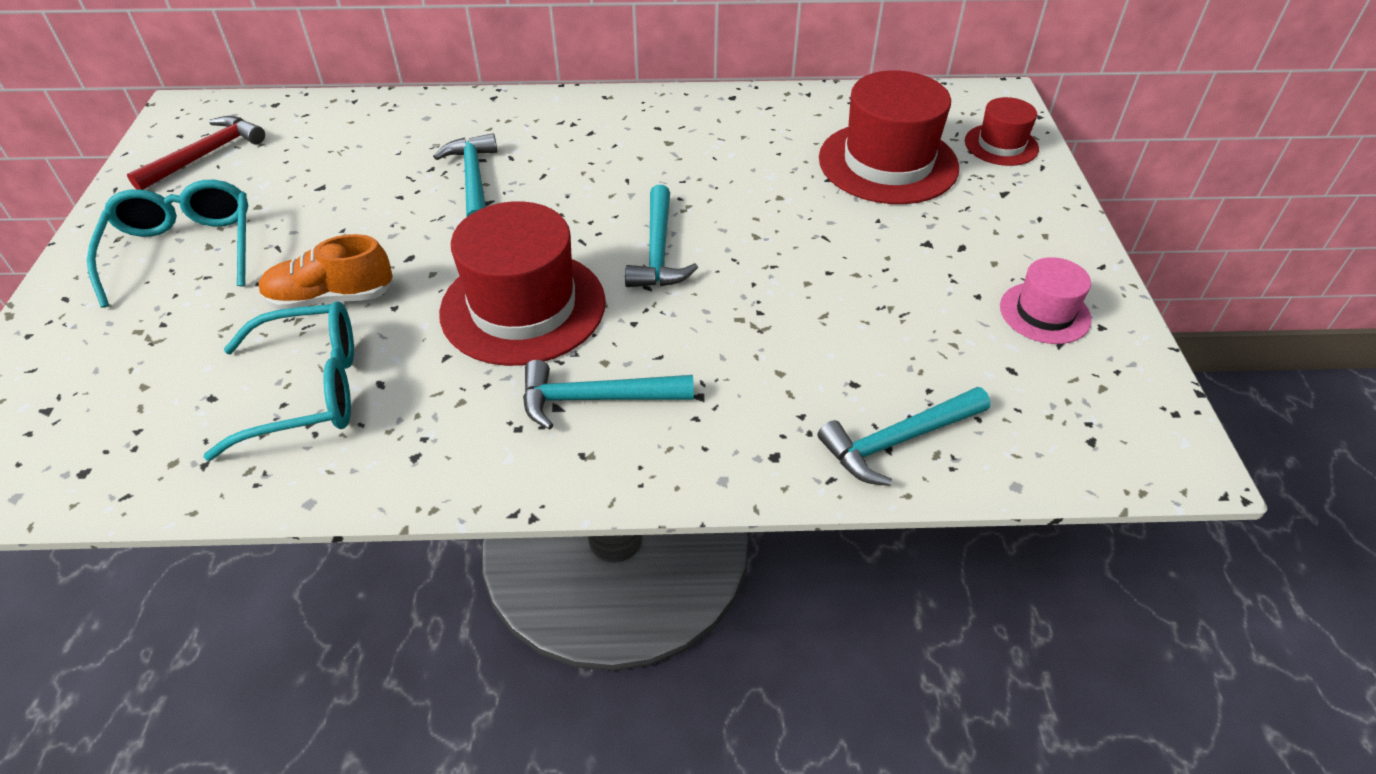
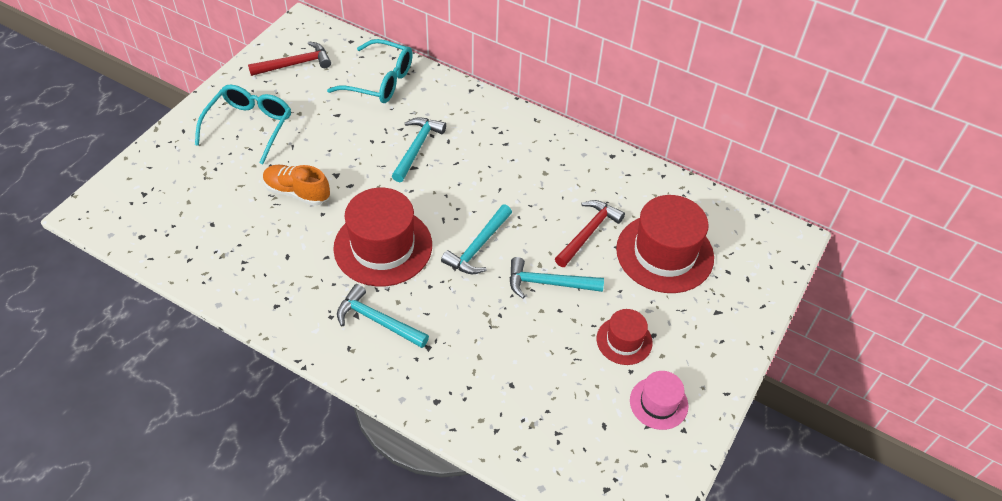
camera: 30 degrees right, 5 degrees up
turquoise glasses [203,302,354,461] -> turquoise glasses moved to [327,39,413,103]
turquoise hammer [818,387,990,486] -> turquoise hammer moved to [509,257,604,299]
red hat [965,97,1039,166] -> red hat moved to [597,309,653,365]
none -> red hammer [555,200,625,267]

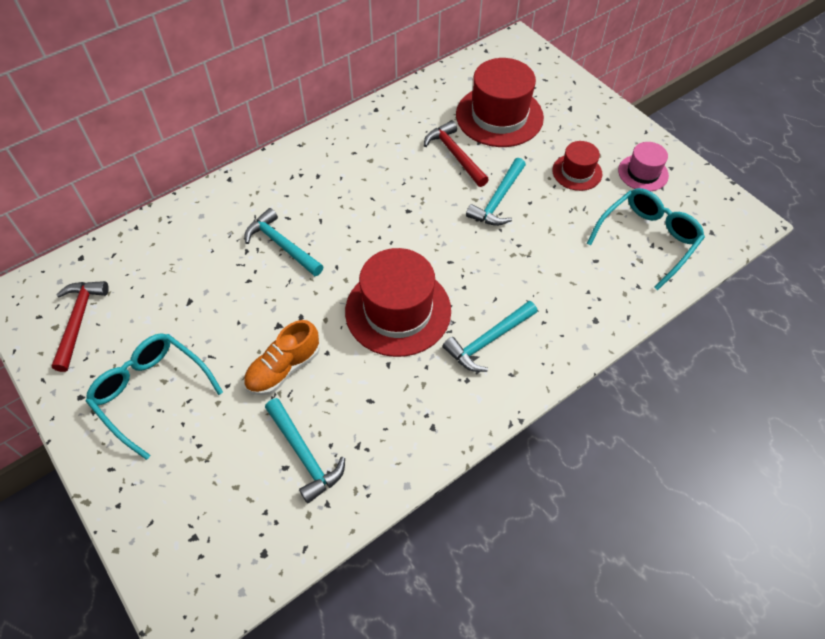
camera: 65 degrees left, 5 degrees up
turquoise glasses [327,39,413,103] -> turquoise glasses moved to [587,188,705,290]
turquoise hammer [441,204,512,274] -> turquoise hammer moved to [265,398,345,504]

